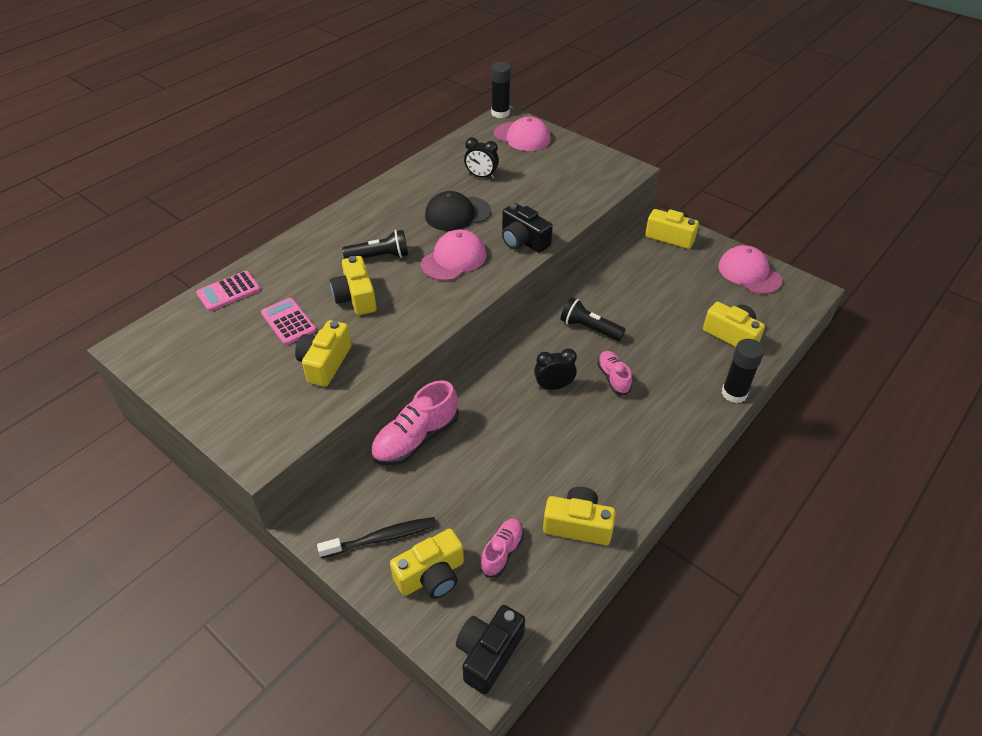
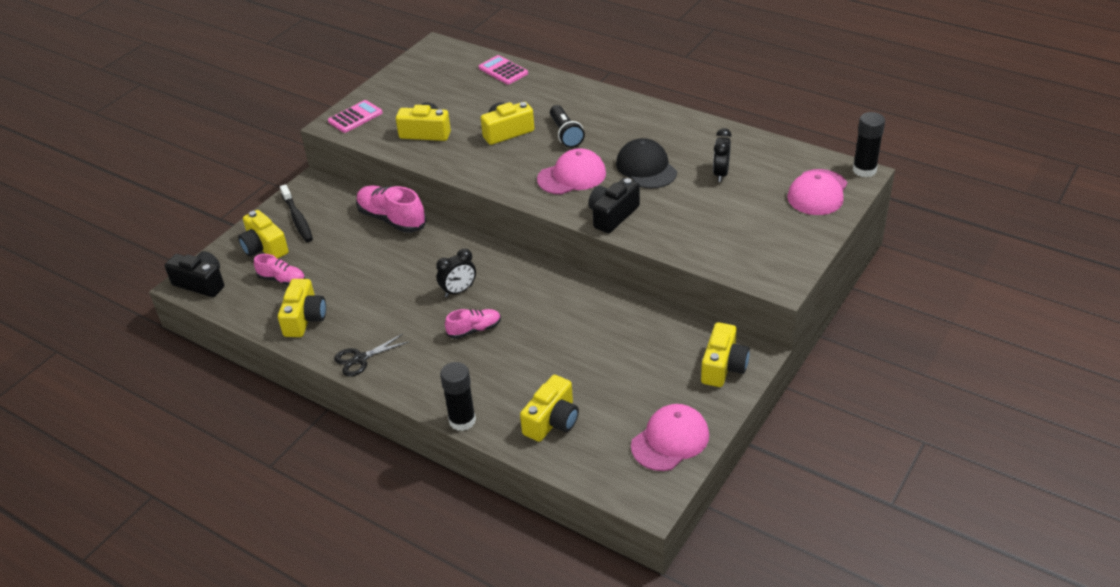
camera: 85 degrees right, 5 degrees down
pink calculator [261,298,316,345] -> pink calculator moved to [328,100,382,133]
pink cap [421,230,486,281] -> pink cap turned 60 degrees counterclockwise [537,148,606,195]
black clock [534,348,577,390] -> black clock turned 75 degrees clockwise [436,249,476,297]
black flashlight [560,297,626,341] -> none
none -> black scissors [334,334,408,377]

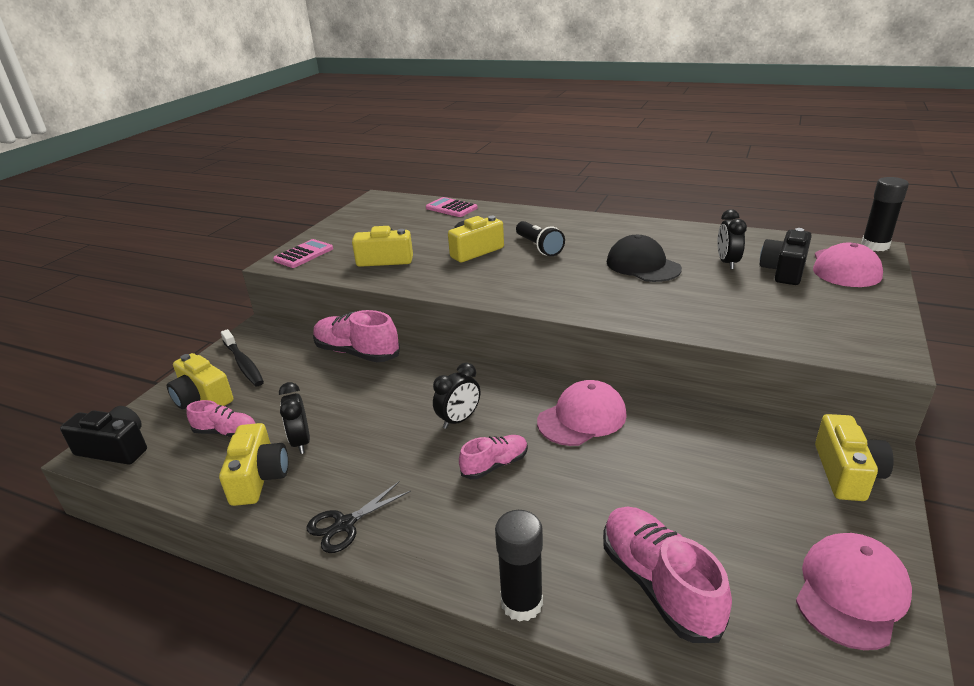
camera: 10 degrees left, 10 degrees down
yellow camera [520,375,579,442] -> pink shoe [603,507,732,643]
pink cap [537,148,606,195] -> pink cap moved to [537,380,627,446]
black camera [588,178,640,233] -> black camera moved to [760,228,812,285]
none -> black clock [279,382,310,454]

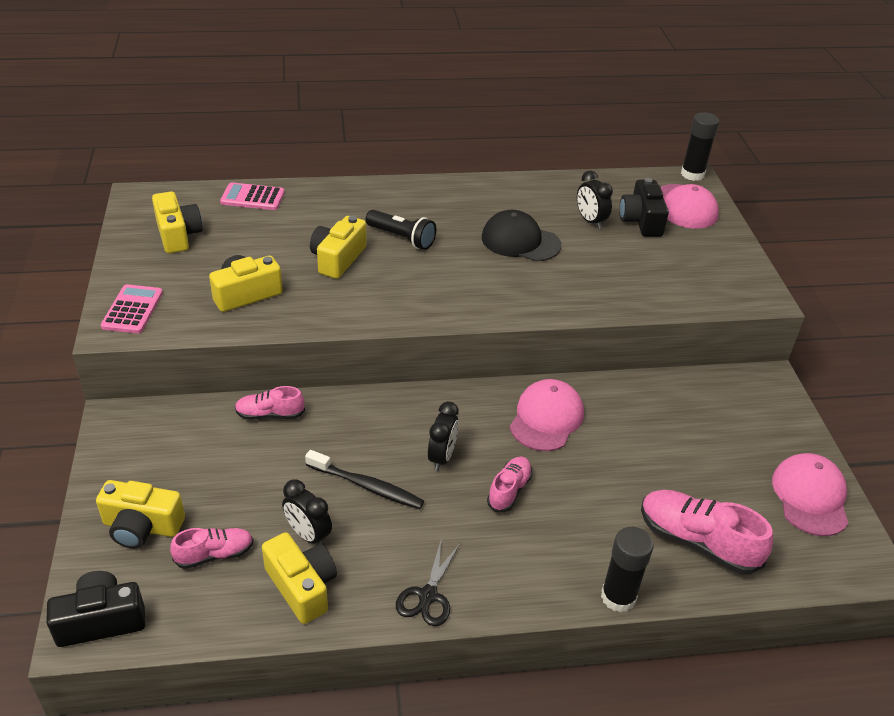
camera: 35 degrees left, 10 degrees up
black toothbrush [221,329,264,386] -> black toothbrush moved to [305,450,424,509]
pink shoe [313,310,400,362] -> pink shoe [235,386,305,420], size x0.58
yellow camera [815,414,894,501] -> yellow camera moved to [152,191,203,253]

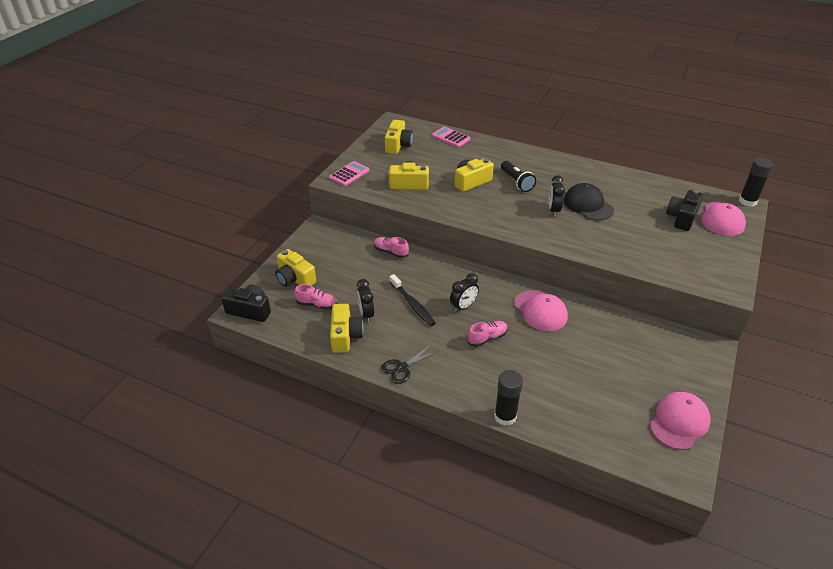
camera: 35 degrees right, 0 degrees up
pink cap [510,379,584,451] -> pink cap turned 90 degrees clockwise [514,290,568,331]
black clock [577,171,613,229] -> black clock moved to [549,175,565,216]
pink shoe [641,490,773,575] -> none

